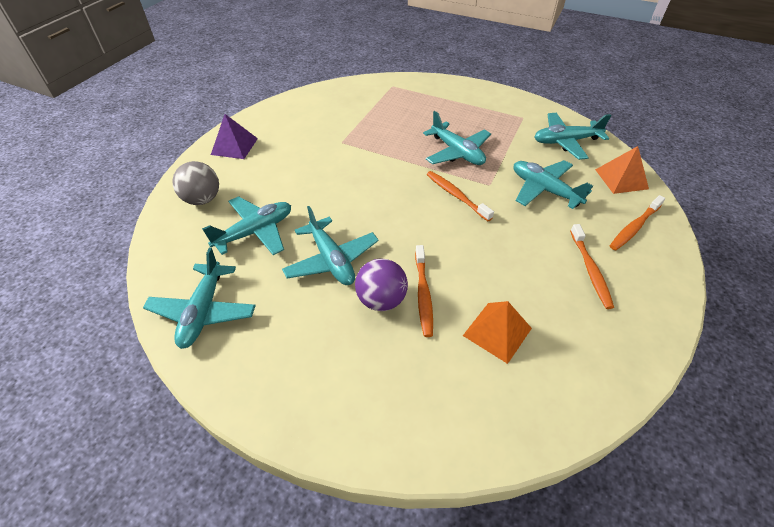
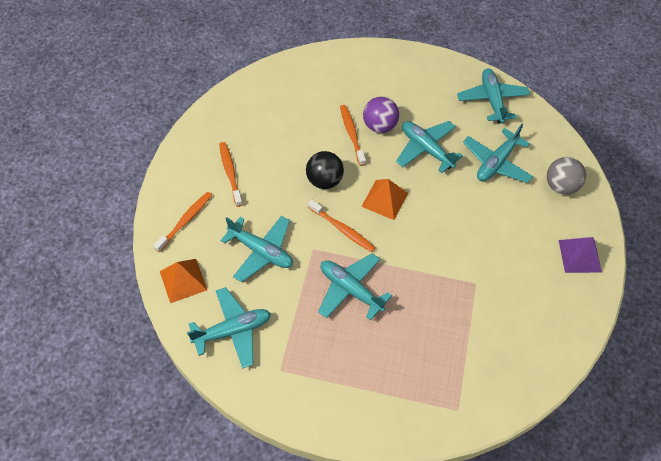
camera: 165 degrees right, 10 degrees up
orange pyramid [463,301,532,364] -> orange pyramid moved to [361,179,408,220]
none -> black ball [306,151,344,189]

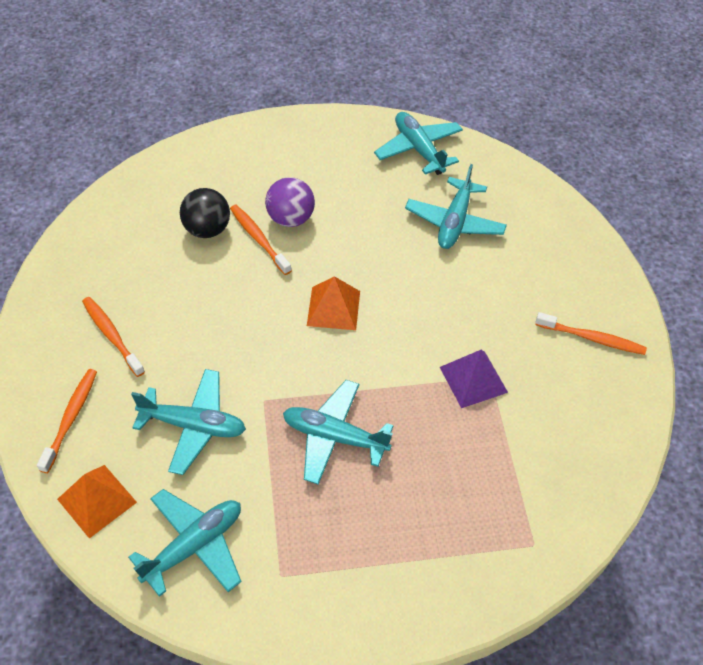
camera: 20 degrees left, 5 degrees down
black ball [306,151,344,189] -> black ball moved to [180,188,230,238]
orange toothbrush [308,200,375,252] -> orange toothbrush moved to [535,312,647,355]
turquoise plane [396,121,463,173] -> none
grey ball [547,157,586,195] -> none
purple pyramid [559,237,602,273] -> purple pyramid moved to [440,350,508,408]

